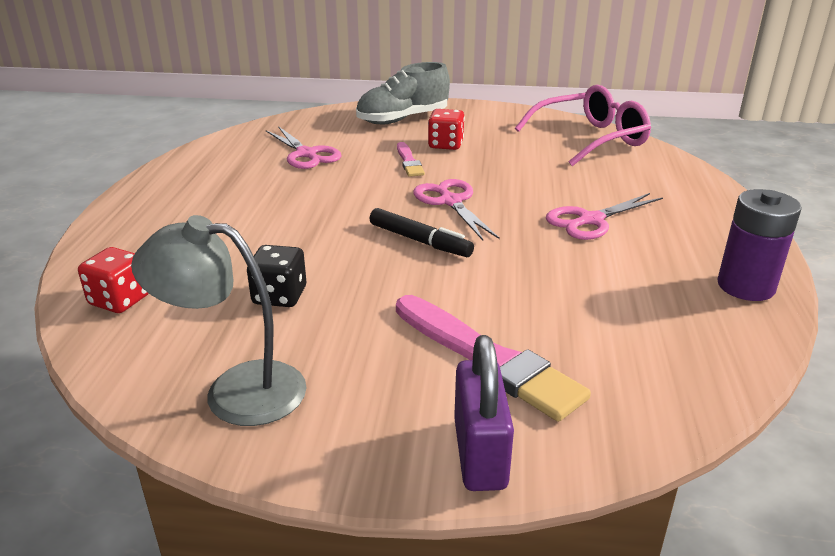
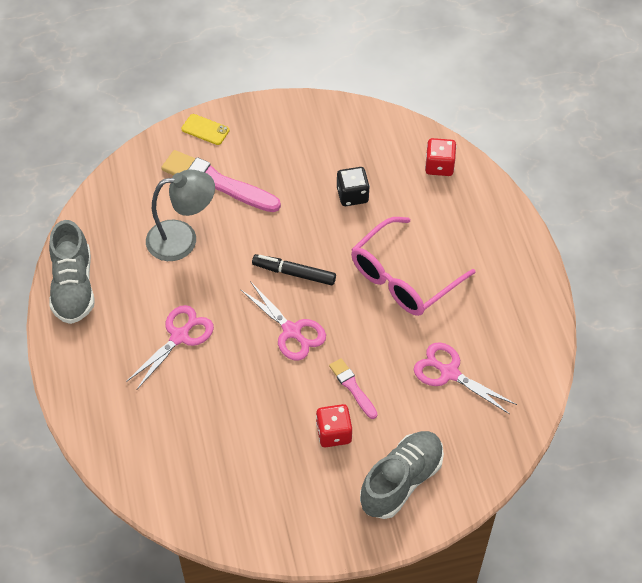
camera: 160 degrees right, 25 degrees up
grey lamp [131,215,307,426] -> grey lamp moved to [146,170,215,261]
purple padlock [454,335,514,491] -> yellow phone [181,114,230,145]
pink glasses [515,85,651,166] -> pink glasses moved to [351,217,475,316]
purple battery [717,189,802,301] -> grey shoe [49,220,94,324]

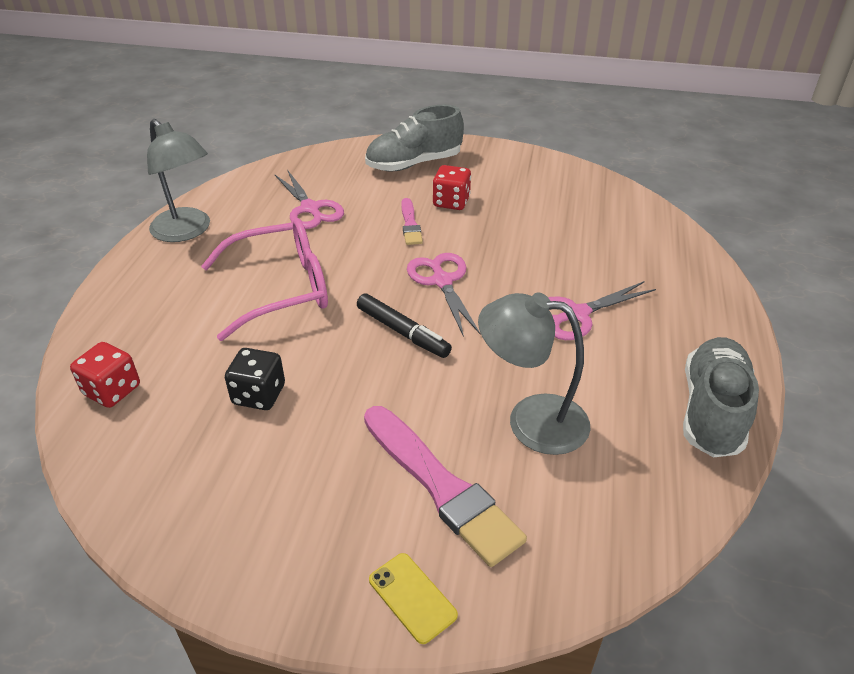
camera: 155 degrees left, 15 degrees down
none -> grey lamp [147,119,210,242]

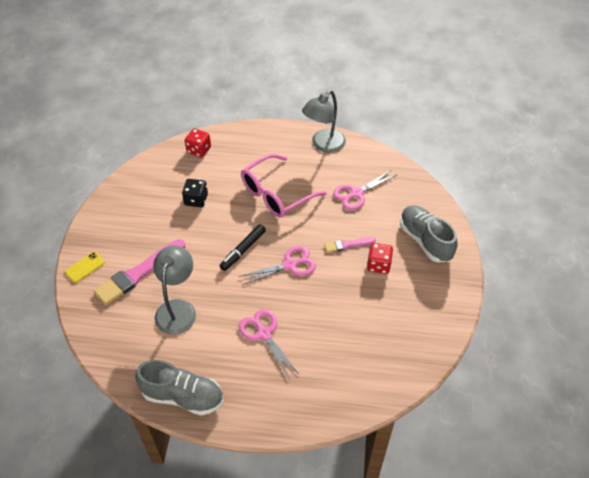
camera: 85 degrees right, 10 degrees up
pink glasses [201,218,328,341] -> pink glasses turned 75 degrees clockwise [241,154,327,218]

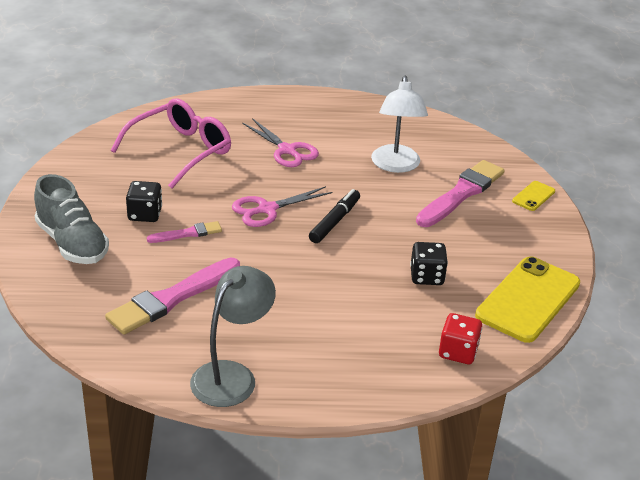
camera: 170 degrees right, 15 degrees down
grey shoe [135,360,223,416] -> none
grey lamp [153,246,196,335] -> white lamp [371,76,428,173]
pink glasses [241,154,327,218] -> pink glasses moved to [111,99,231,188]
pink scissors [333,170,396,210] -> pink brush [105,257,240,334]
red dice [367,243,393,274] -> black dice [126,181,162,222]
none -> yellow phone [475,257,580,343]

